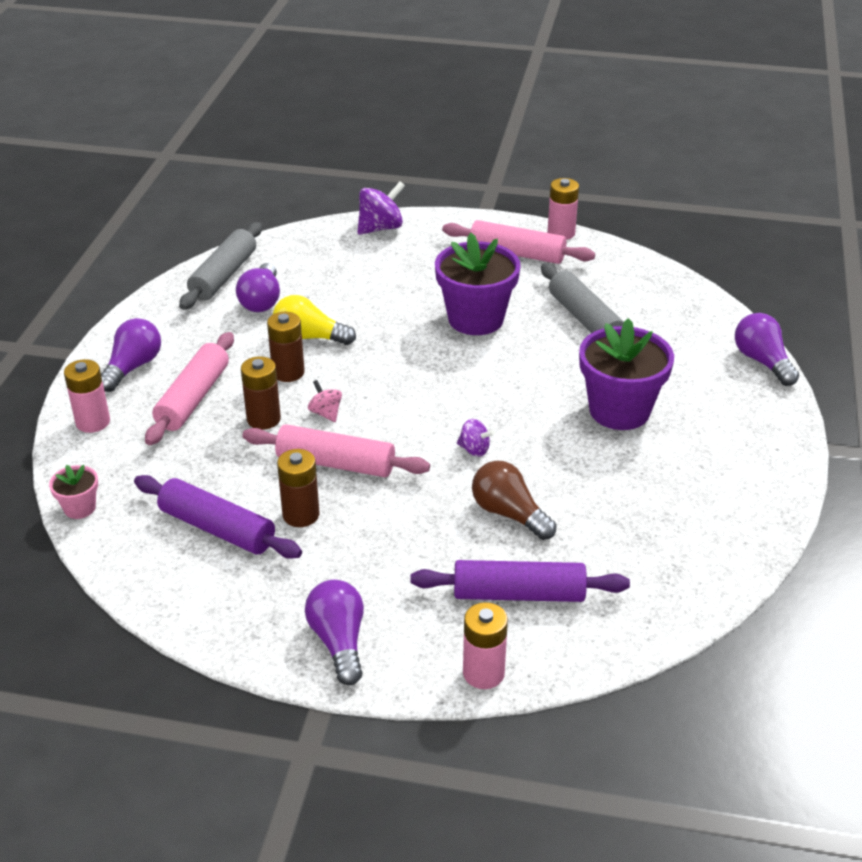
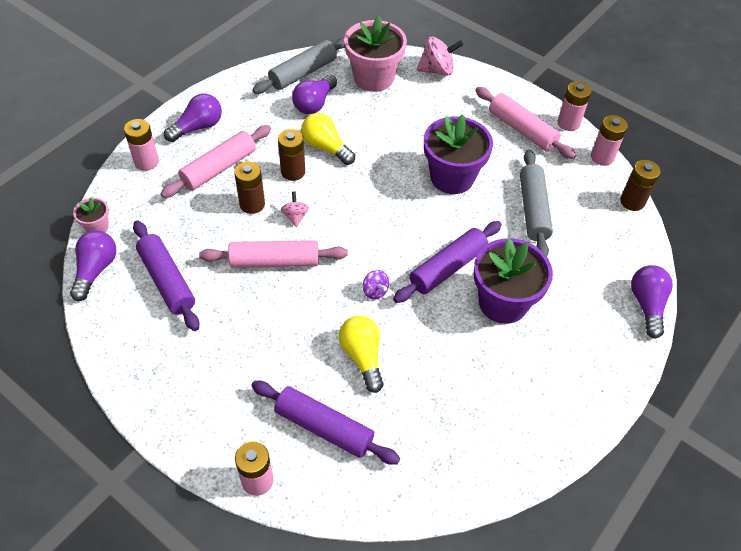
camera: 25 degrees right, 15 degrees up
pink rolling pin [242,424,430,477] -> pink rolling pin turned 45 degrees counterclockwise [199,240,348,268]
brown battery [277,449,319,527] -> brown battery moved to [620,160,661,211]
purple light bulb [305,580,364,685] -> purple light bulb moved to [70,230,116,301]
purple spinning top [357,181,405,235] -> pink spinning top [417,37,464,76]
brown light bulb [472,461,557,540] -> yellow light bulb [339,316,384,393]
none -> pink flower pot [344,16,407,92]
none -> purple rolling pin [393,221,502,303]
none -> pink battery [591,115,628,166]

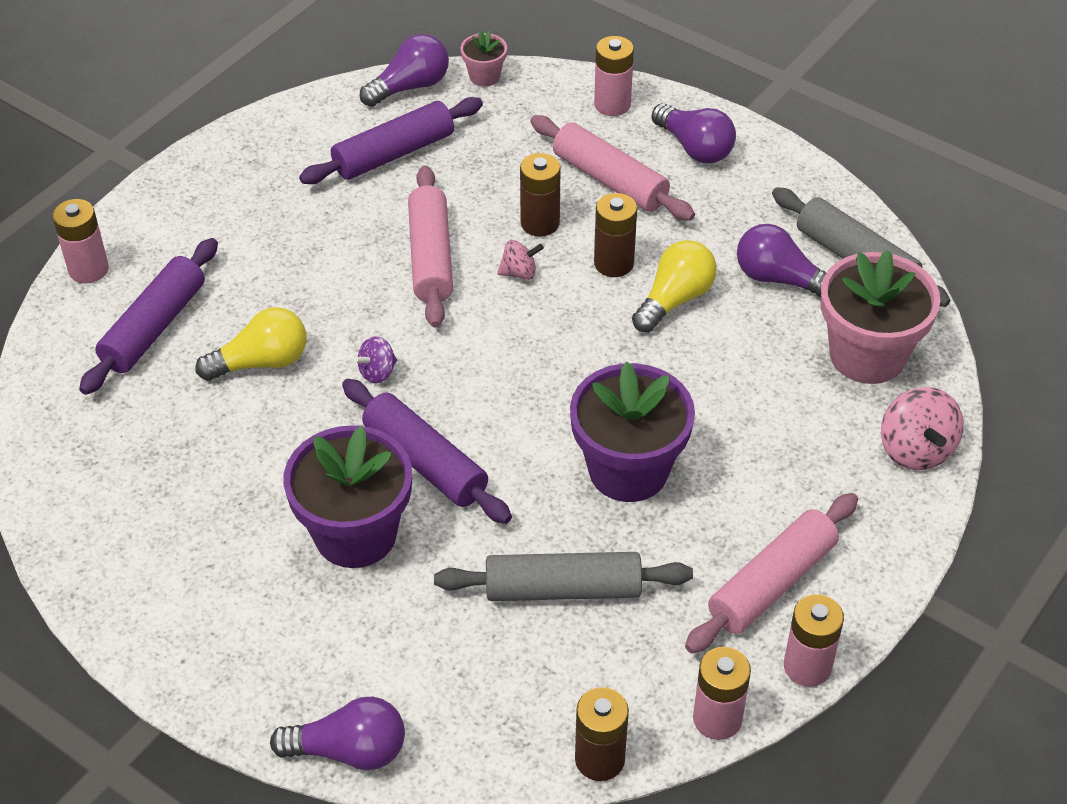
camera: 90 degrees right, 5 degrees down
purple light bulb [70,230,116,301] -> purple light bulb turned 45 degrees counterclockwise [360,34,449,107]

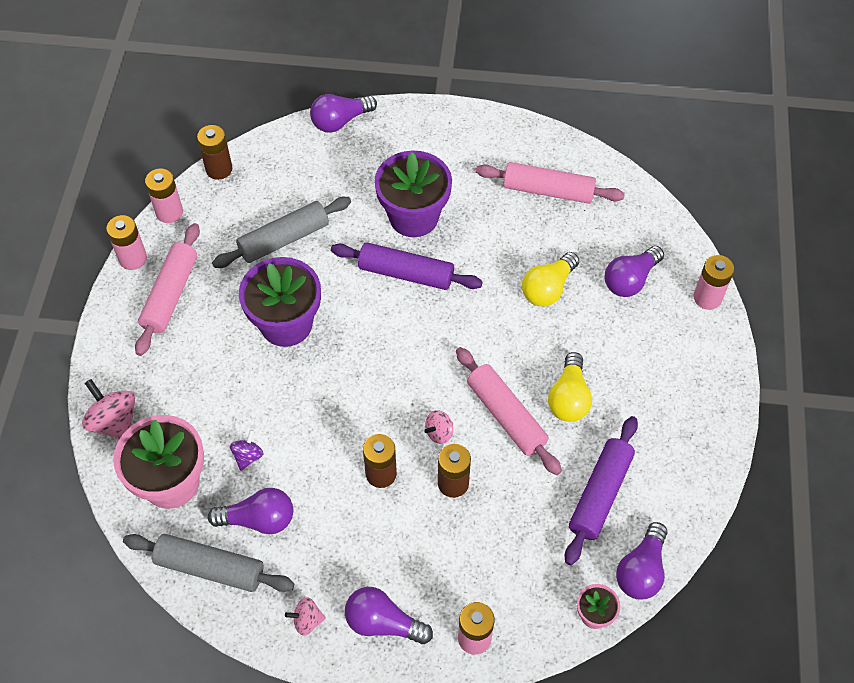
camera: 150 degrees right, 10 degrees up
purple rolling pin [79,238,218,395] -> purple light bulb [605,246,664,297]
purple spinning top [354,336,397,384] -> purple spinning top moved to [230,430,263,471]
pink rolling pin [530,115,695,221] -> pink rolling pin moved to [476,162,625,204]
yellow light bulb [632,240,717,333] -> yellow light bulb moved to [548,352,592,422]
none -> pink spinning top [285,597,326,636]

